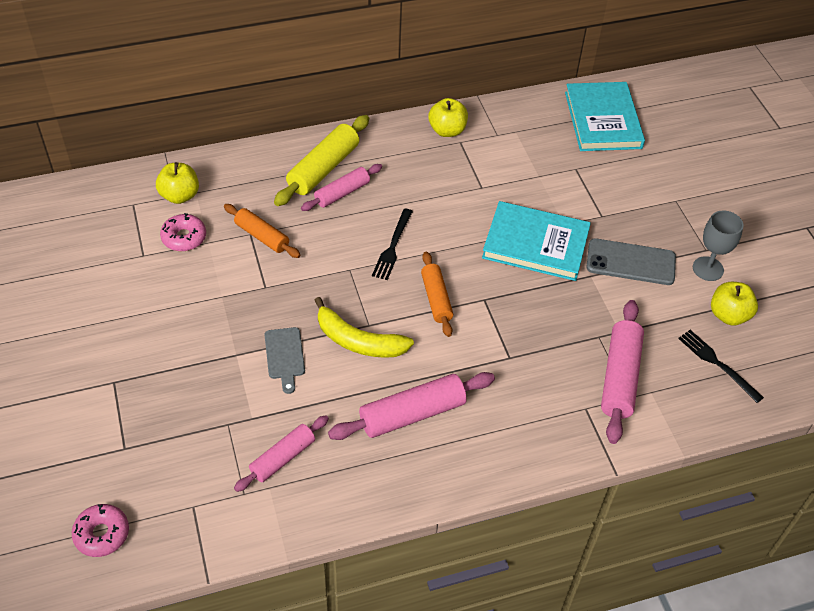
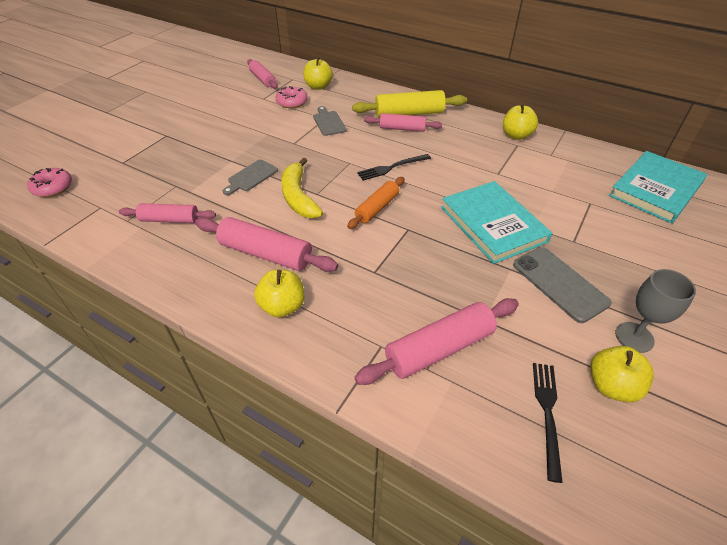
camera: 50 degrees right, 5 degrees down
orange rolling pin [224,204,301,258] -> grey cutting board [313,106,347,136]
none -> pink rolling pin [247,59,278,89]
none -> yellow apple [254,269,304,317]

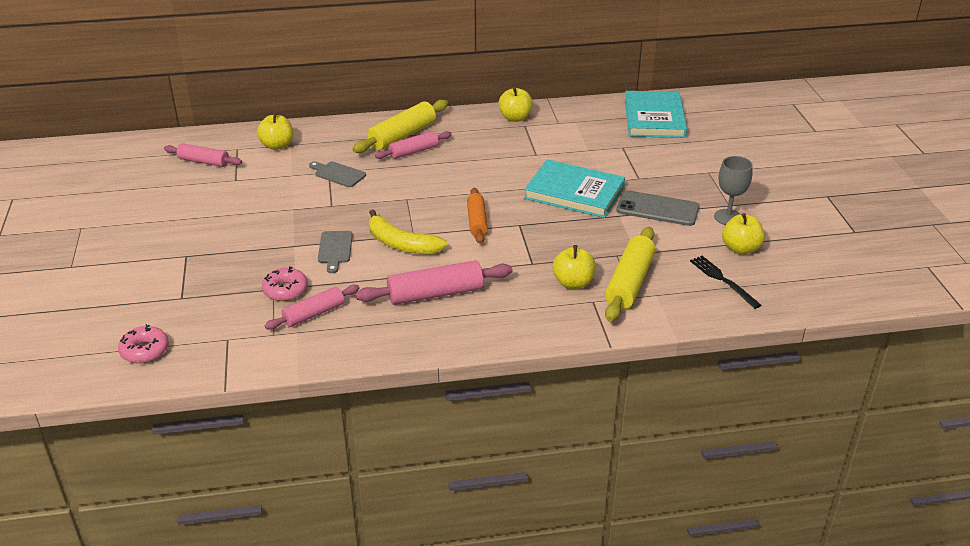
camera: 40 degrees left, 10 degrees down
yellow apple [254,269,304,317] -> yellow apple moved to [552,245,596,289]
pink donut [276,86,308,108] -> pink donut moved to [262,266,308,301]
pink rolling pin [354,298,519,385] -> yellow rolling pin [605,227,656,322]
black fork [357,154,431,181] -> none

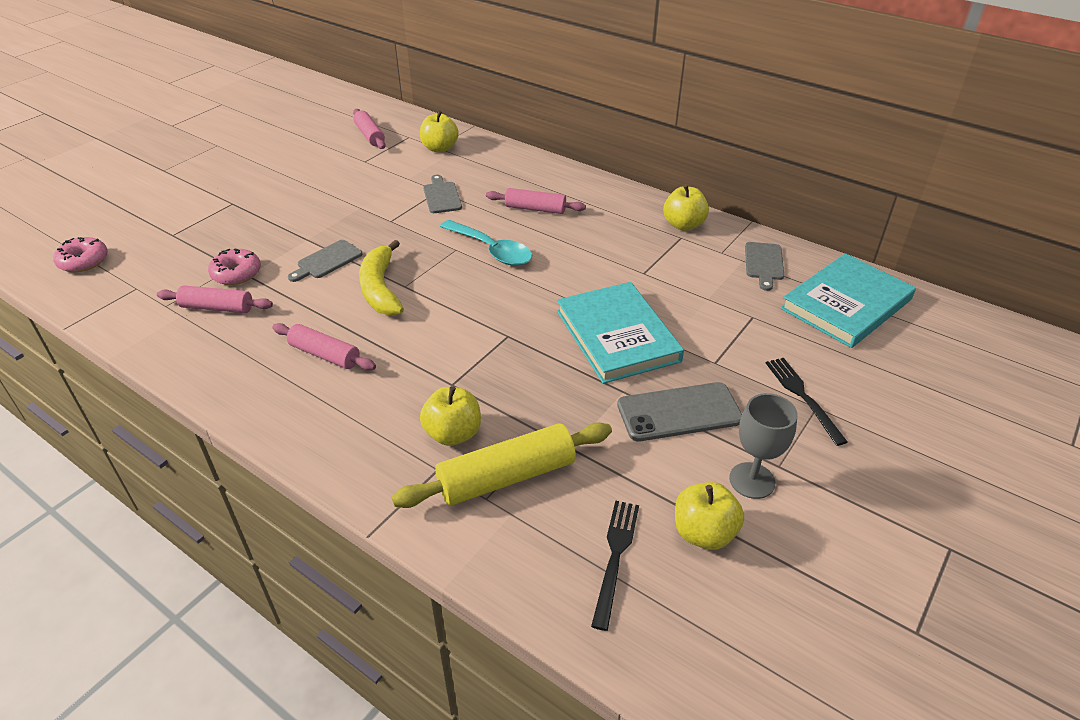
camera: 45 degrees right, 5 degrees up
yellow rolling pin [352,100,448,153] -> none
pink rolling pin [356,260,513,305] -> pink rolling pin [273,323,376,370], size x0.65
orange rolling pin [467,188,488,244] -> none
grey phone [617,190,700,226] -> grey phone turned 75 degrees counterclockwise [617,382,742,441]
none -> turquoise spoon [440,220,532,266]
none -> grey cutting board [745,242,784,291]
none -> black fork [766,358,848,446]

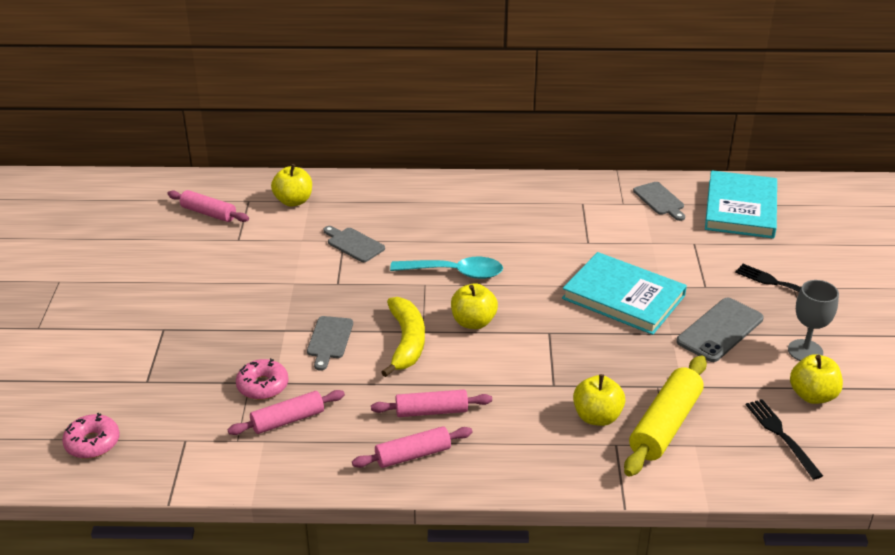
camera: 35 degrees left, 5 degrees down
yellow banana [359,240,404,316] -> yellow banana turned 135 degrees counterclockwise [381,297,425,377]
pink rolling pin [486,188,586,214] -> pink rolling pin moved to [352,426,473,468]
yellow apple [663,184,709,231] -> yellow apple moved to [451,283,498,329]

